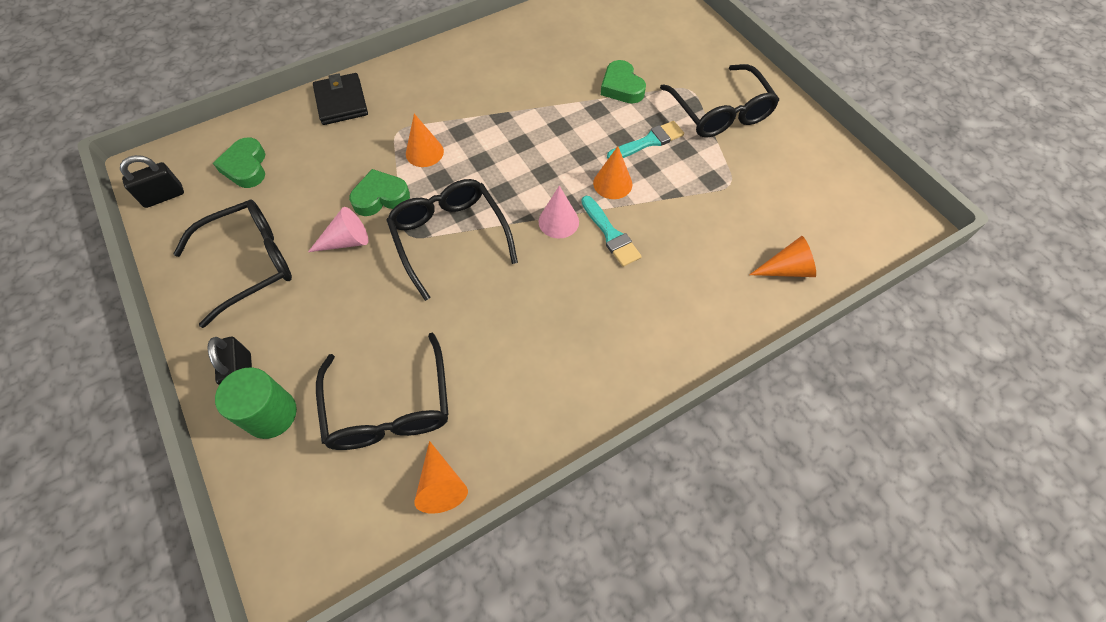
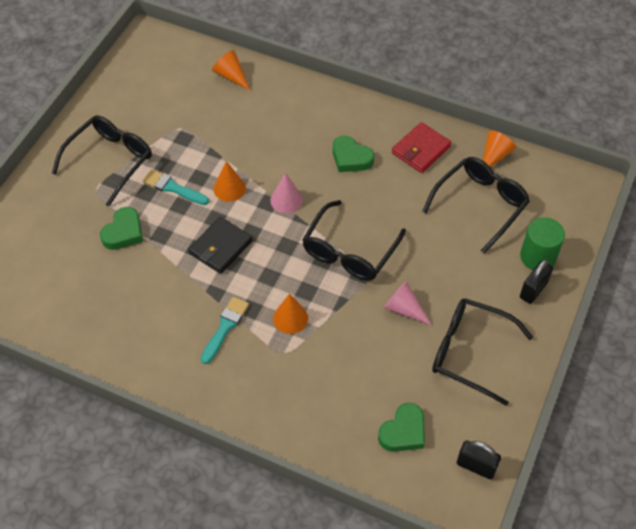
camera: 125 degrees left, 5 degrees down
black wallet [313,73,368,125] -> black wallet moved to [188,217,252,274]
green heart [349,169,410,216] -> green heart moved to [333,136,374,172]
turquoise brush [581,196,642,267] -> turquoise brush moved to [201,297,249,364]
none -> red wallet [392,122,452,173]

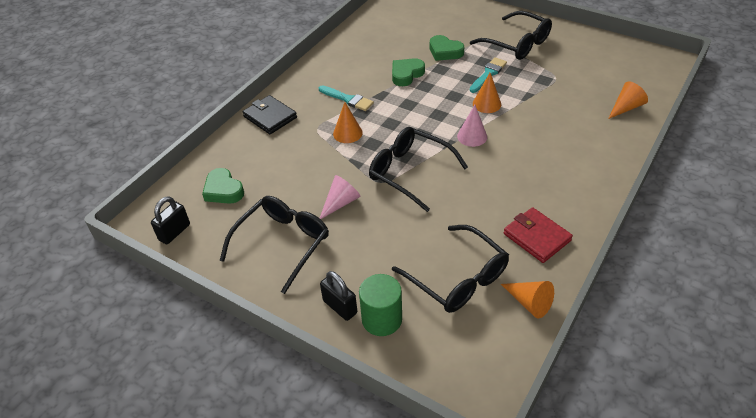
camera: 100 degrees right, 10 degrees down
black wallet [188,217,252,274] -> black wallet moved to [242,95,297,134]
green heart [333,136,374,172] -> green heart moved to [392,58,425,86]

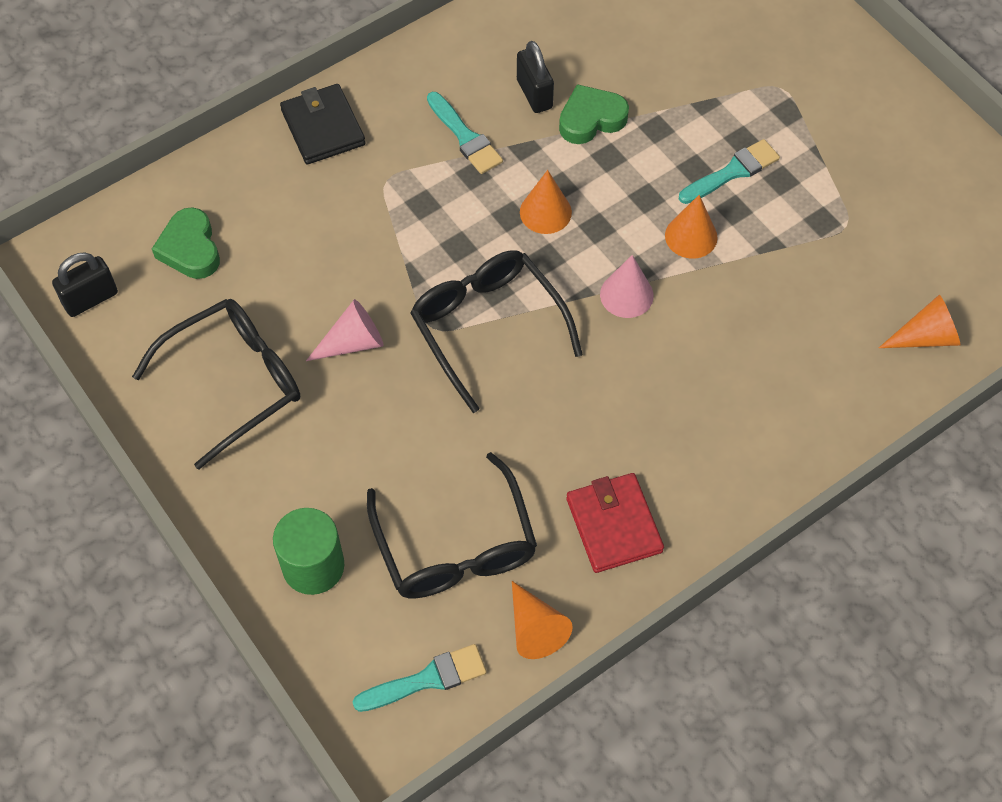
camera: 20 degrees right, 15 degrees up
black padlock [320,271,357,321] -> black padlock moved to [517,41,554,113]
orange cone [333,102,363,143] -> orange cone moved to [520,170,572,234]
green heart [430,35,464,61] -> none
black glasses [470,11,552,60] -> none
none -> turquoise brush [353,644,487,712]

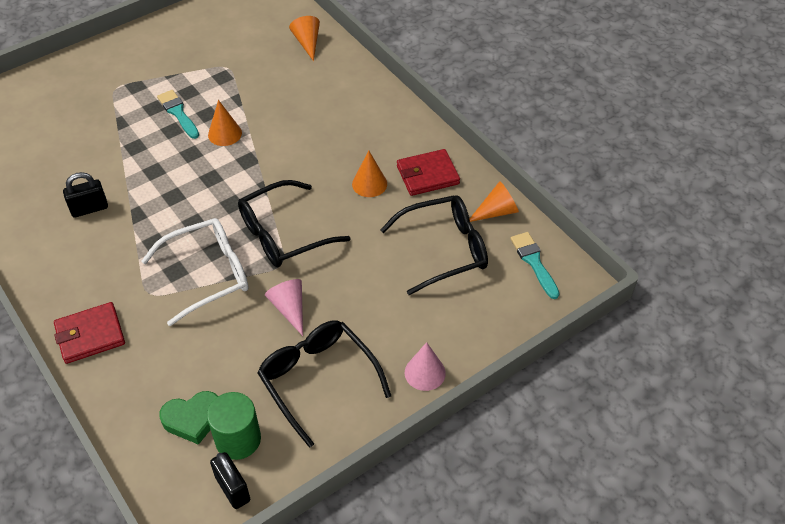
camera: 90 degrees left, 10 degrees down
green cylinder [273,508,344,595] -> green cylinder moved to [207,392,261,460]
black wallet [280,84,365,164] -> red wallet [54,302,125,364]
turquoise brush [427,92,503,174] -> none
orange cone [520,170,572,234] -> orange cone moved to [352,151,387,197]
green heart [559,84,629,144] -> none
pink cone [600,255,654,318] -> pink cone moved to [405,342,446,391]
none -> white glasses [141,218,249,326]

